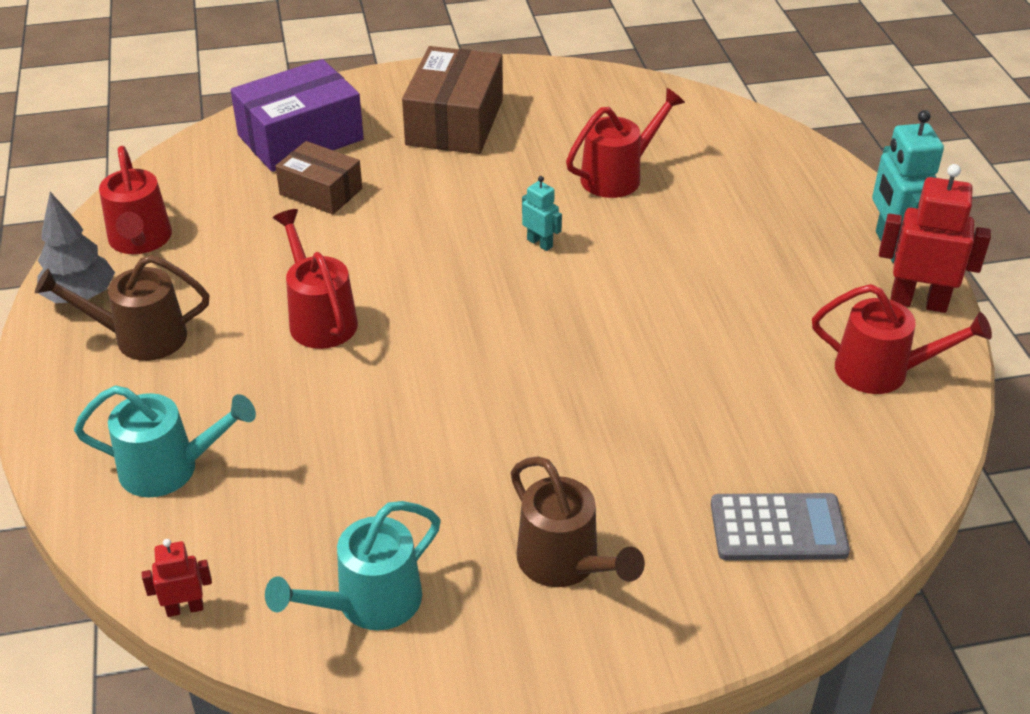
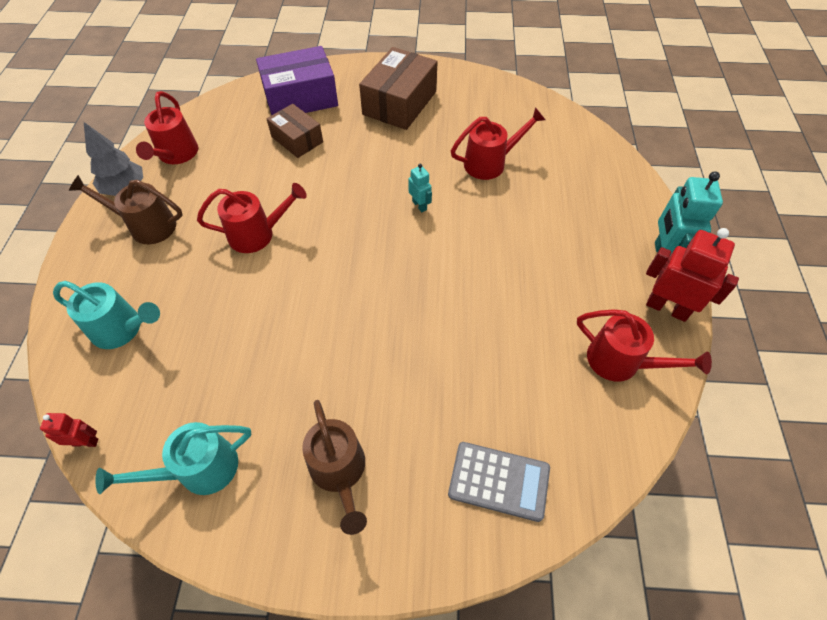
camera: 15 degrees right, 15 degrees up
red watering can [273,209,358,349] -> red watering can turned 90 degrees clockwise [197,183,307,253]

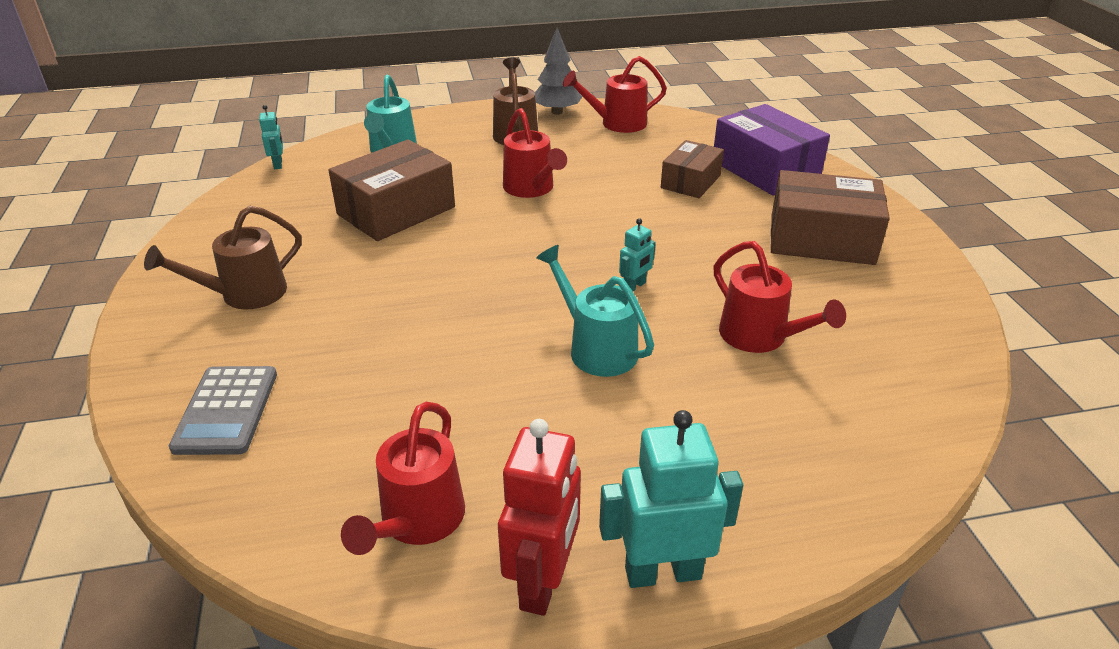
camera: 75 degrees right, 20 degrees down
red robot [40,413,98,447] -> turquoise robot [259,105,283,169]
turquoise watering can [95,422,252,495] -> turquoise watering can moved to [536,245,654,377]
none -> brown box [328,139,455,241]

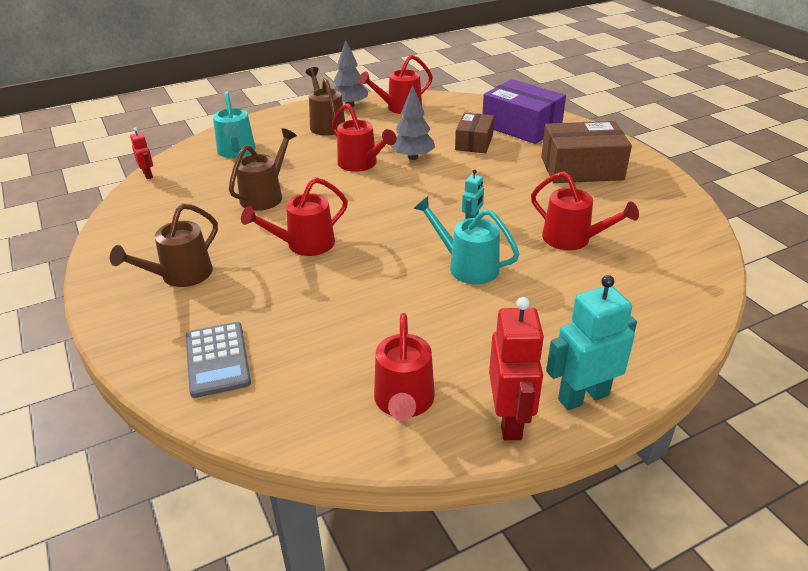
camera: 15 degrees left, 0 degrees up
turquoise robot [259,105,283,169] -> red robot [130,127,153,179]
brown box [328,139,455,241] -> brown watering can [229,128,297,211]
none -> red watering can [241,177,348,256]
none -> grey tree [391,85,435,160]

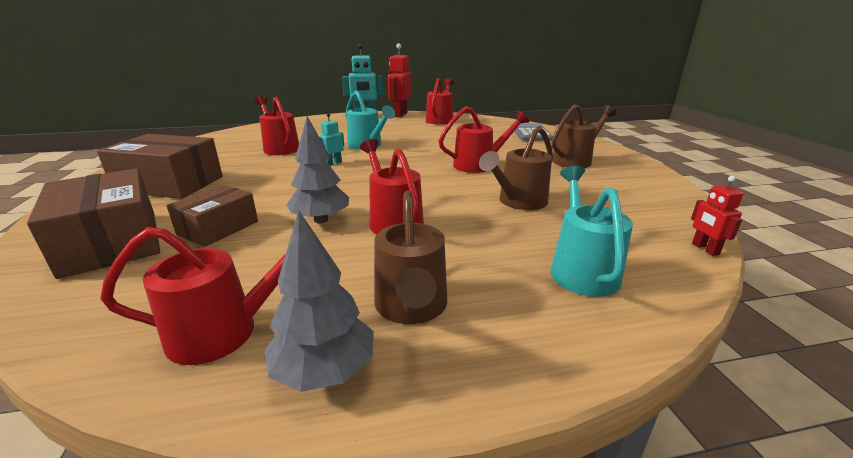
camera: 165 degrees left, 10 degrees down
purple box [483,79,566,144] -> brown box [27,168,160,279]

